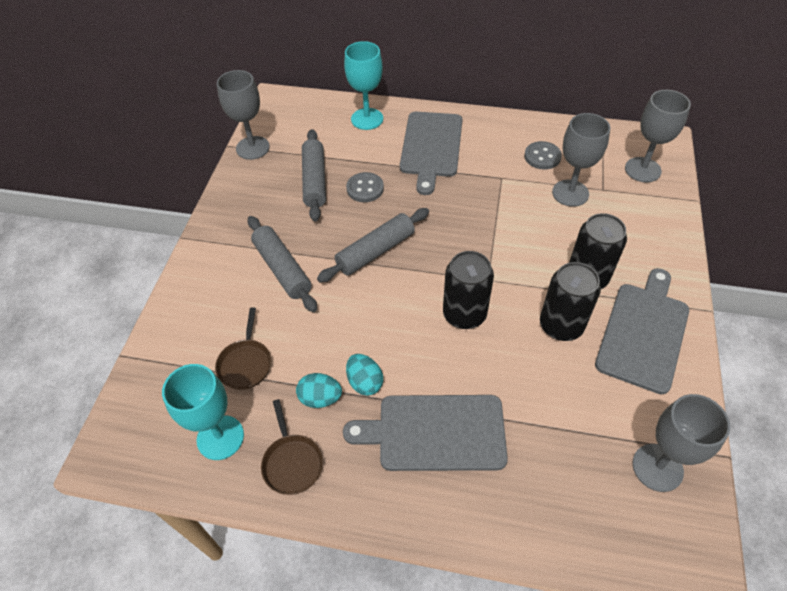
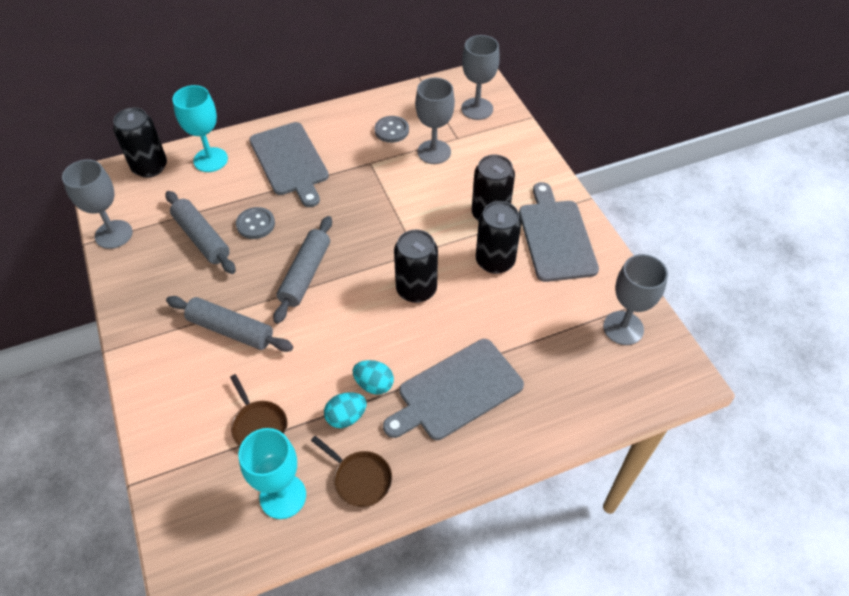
camera: 35 degrees left, 0 degrees up
none -> black can [113,107,167,178]

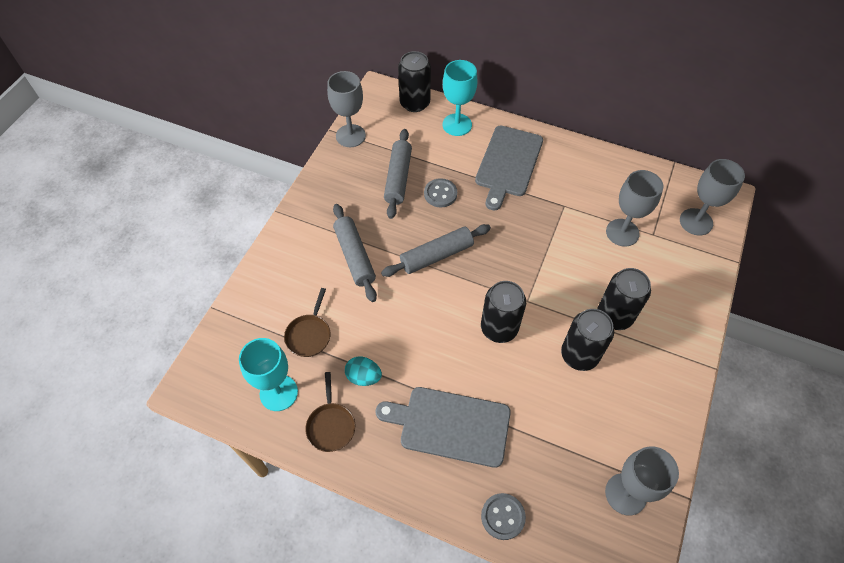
camera: 45 degrees right, 5 degrees up
turquoise egg [353,360,394,395] -> none
grey button [375,116,409,143] -> grey button moved to [481,493,526,540]
grey cutting board [519,182,599,282] -> none

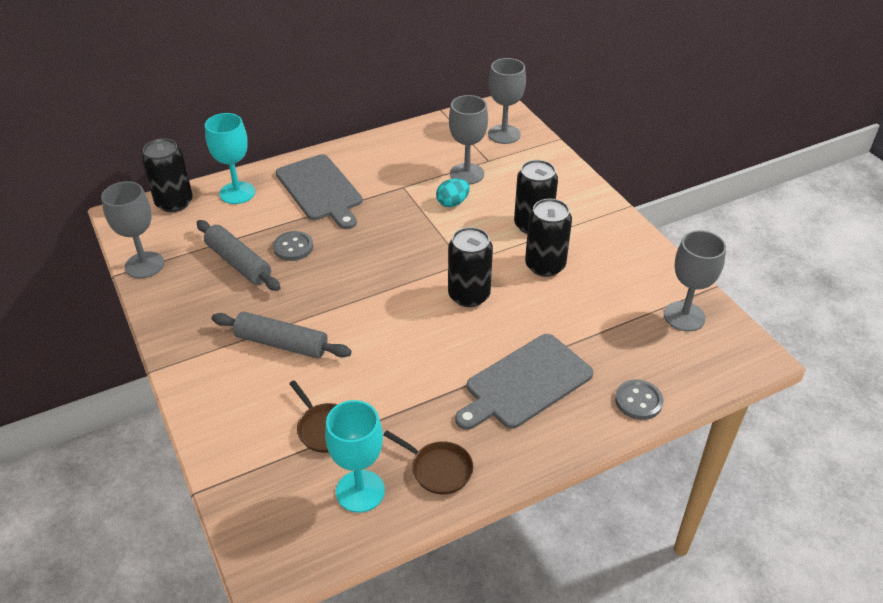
camera: 50 degrees left, 15 degrees down
turquoise egg [345,357,382,386] -> turquoise egg moved to [436,178,470,207]
grey rolling pin [381,224,491,277] -> none

